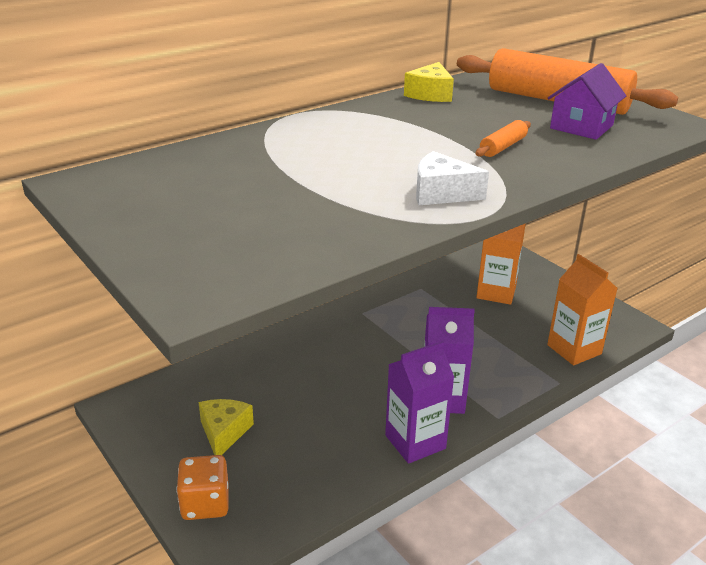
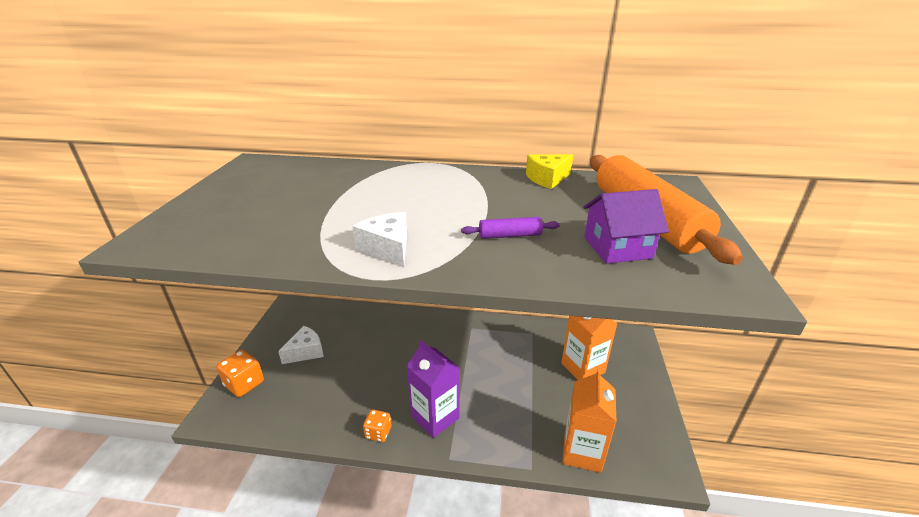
camera: 45 degrees right, 0 degrees up
yellow cheese [199,399,254,455] -> white cheese [278,326,324,364]
purple carton [385,341,454,464] -> orange dice [363,410,391,442]
orange rolling pin [475,120,531,157] -> purple rolling pin [461,217,560,239]

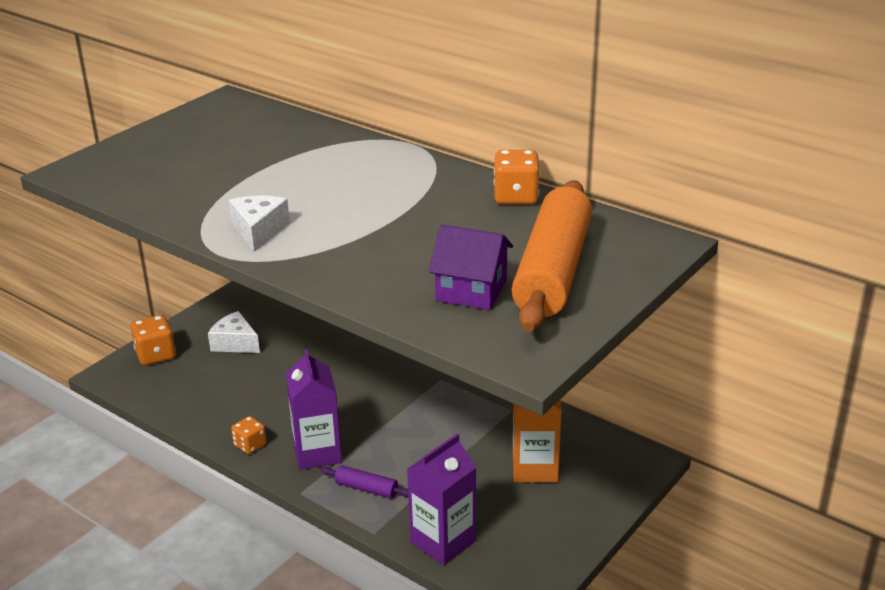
camera: 30 degrees right, 0 degrees up
white cheese [278,326,324,364] -> white cheese turned 135 degrees counterclockwise [208,311,260,353]
purple rolling pin [461,217,560,239] -> purple rolling pin moved to [321,465,408,498]
yellow cheese [526,154,573,189] -> orange dice [494,150,540,204]
orange carton [562,369,617,473] -> purple carton [407,434,476,565]

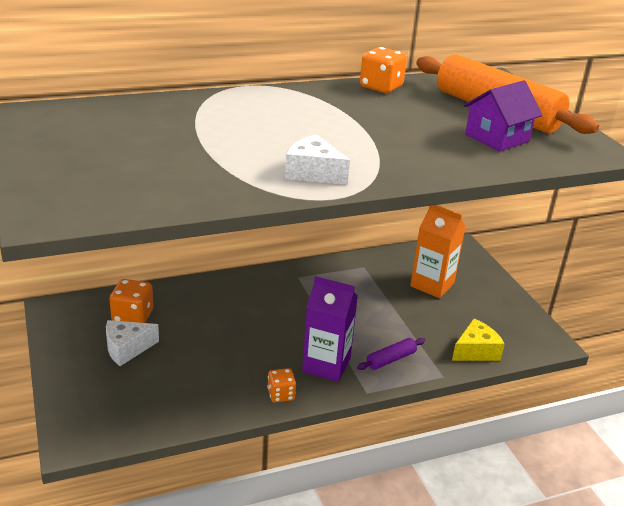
camera: 60 degrees left, 0 degrees up
orange dice [131,315,176,365] -> orange dice moved to [109,279,153,323]
purple carton [407,434,476,565] -> yellow cheese [452,319,505,361]

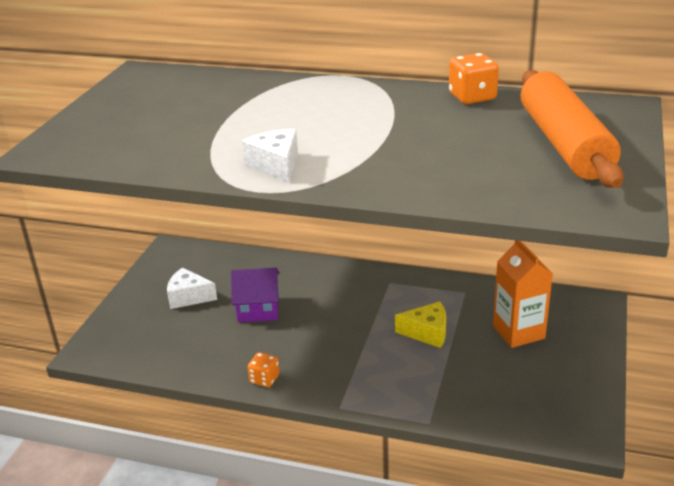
camera: 40 degrees right, 0 degrees up
orange dice [109,279,153,323] -> none
purple carton [302,276,358,382] -> none
purple rolling pin [357,338,425,370] -> none
yellow cheese [452,319,505,361] -> yellow cheese moved to [395,301,446,348]
purple house [464,80,543,152] -> purple house moved to [231,268,279,322]

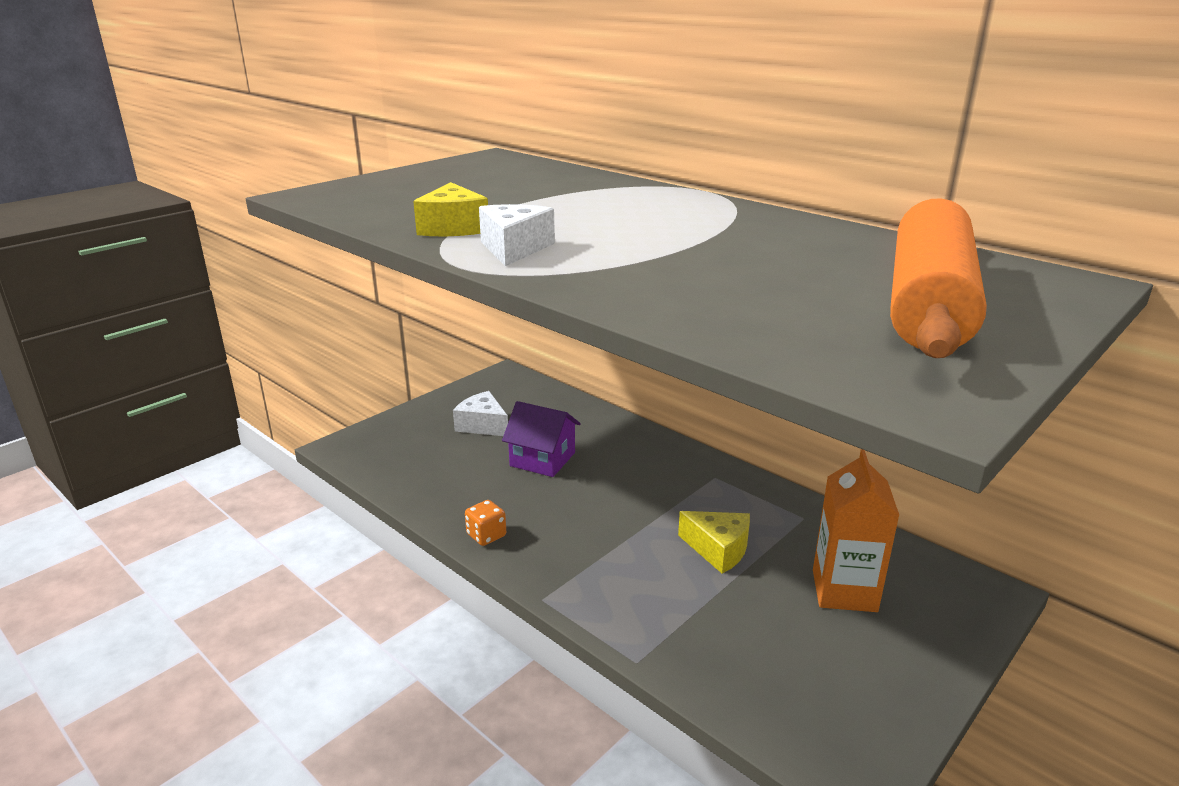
camera: 25 degrees right, 5 degrees down
orange dice [449,53,499,104] -> none
none -> yellow cheese [413,182,488,236]

